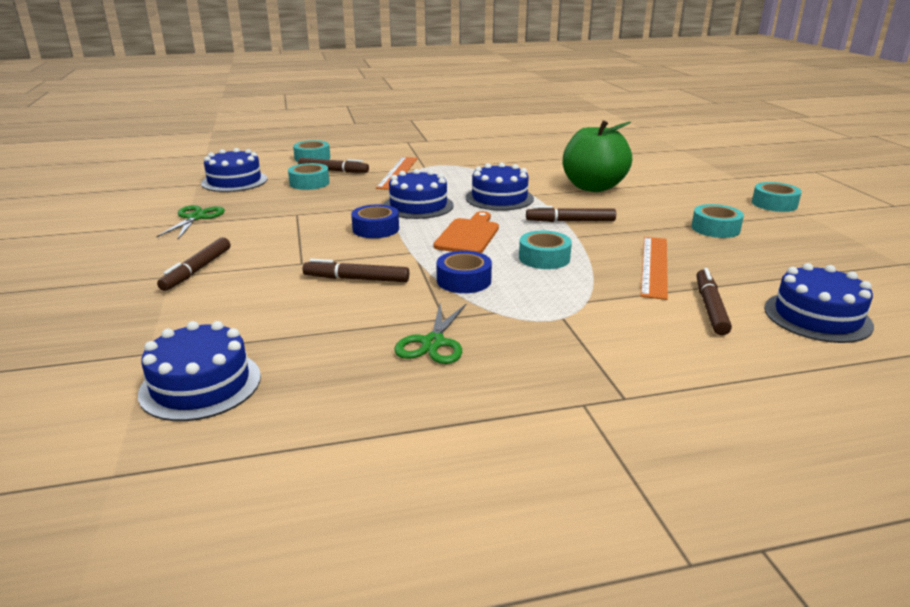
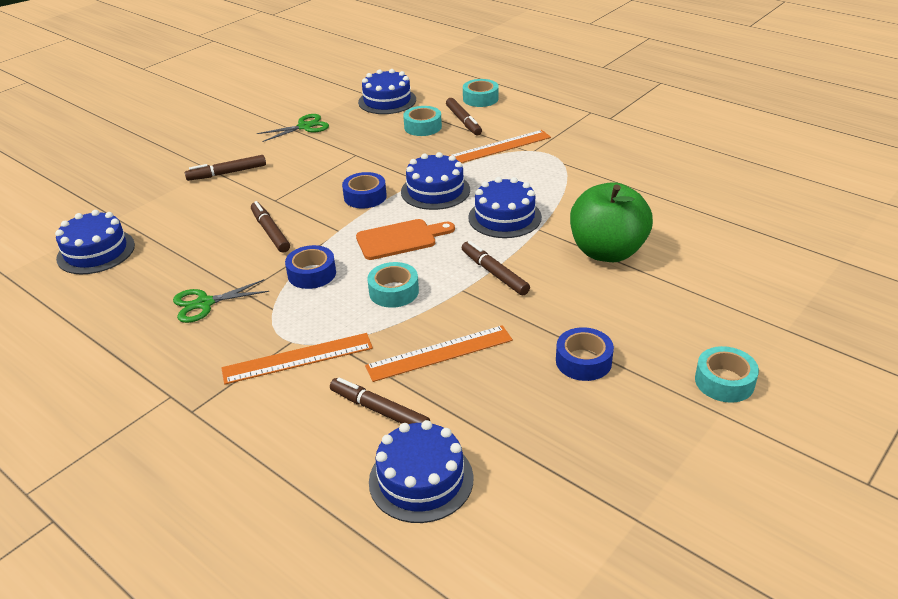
camera: 55 degrees right, 10 degrees up
turquoise tape [691,204,744,238] -> blue tape [556,327,614,381]
brown marker [697,268,732,336] -> brown marker turned 120 degrees counterclockwise [330,377,430,424]
none -> orange ruler [221,333,373,384]

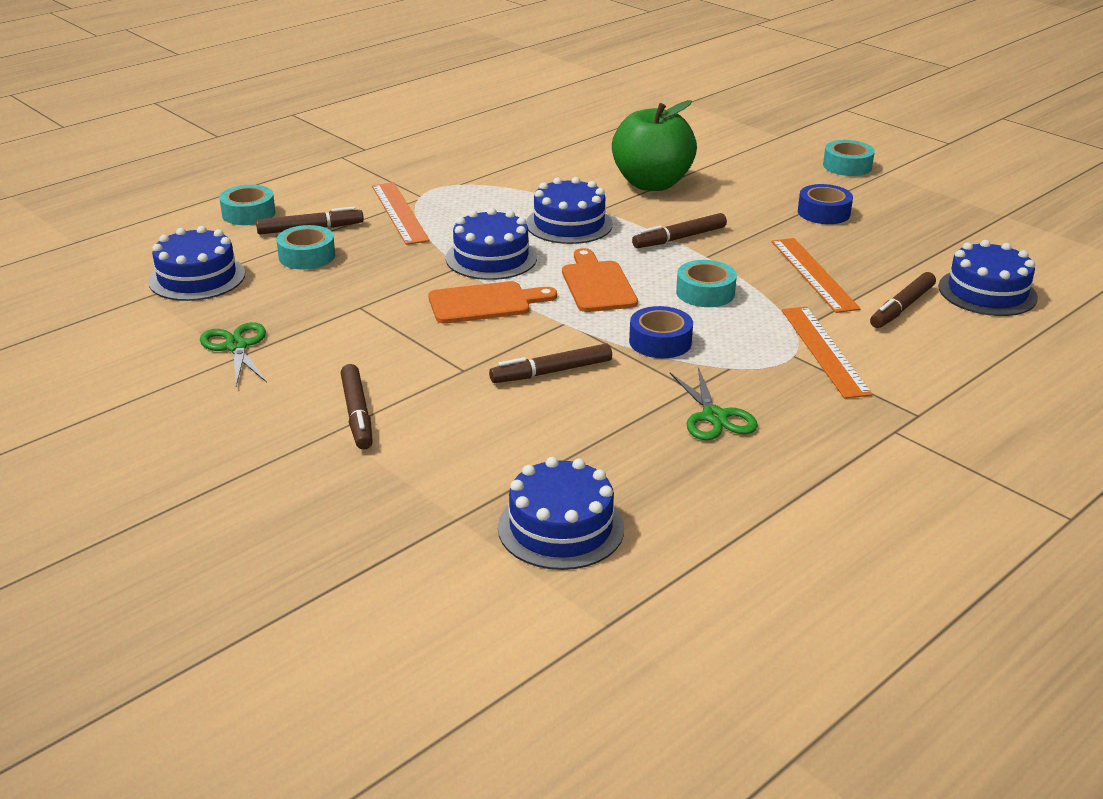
camera: 85 degrees left, 5 degrees down
blue tape [342,172,387,209] -> orange cutting board [429,281,557,324]

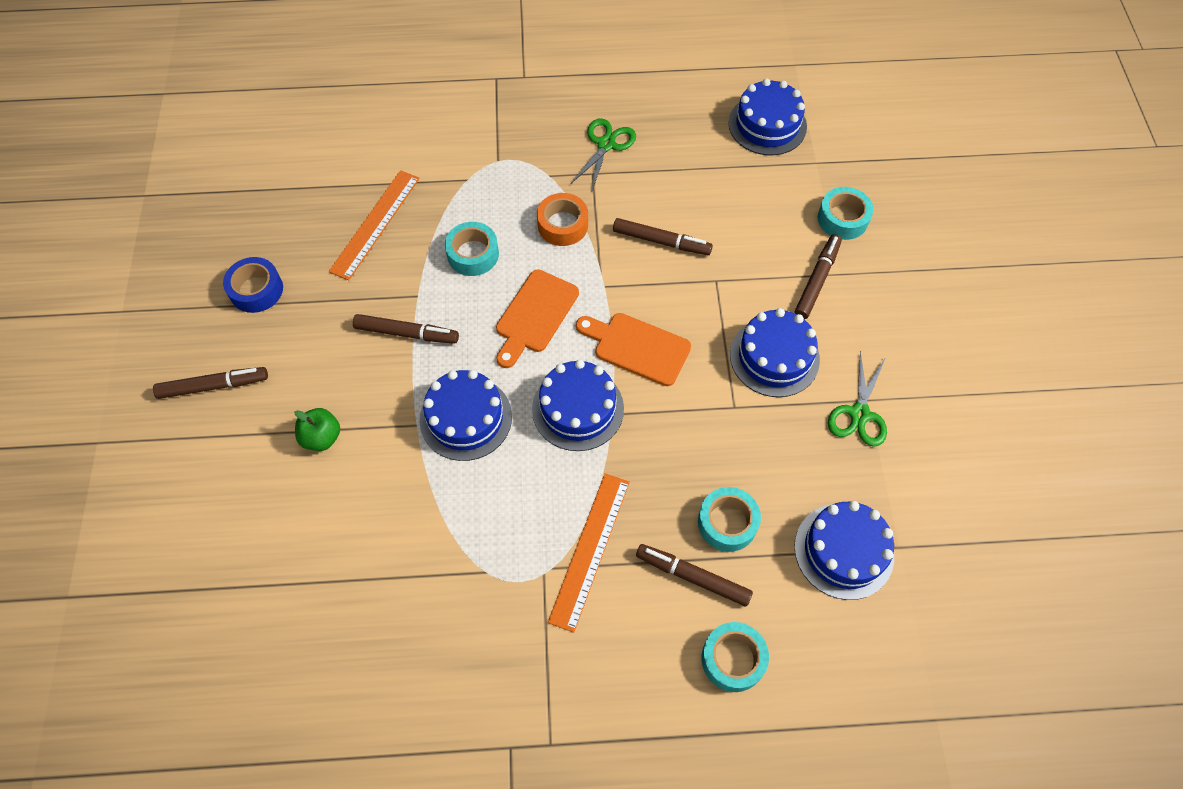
camera: 140 degrees left, 30 degrees up
green apple [612,100,697,191] -> green apple [295,408,340,451], size x0.45
blue tape [629,306,693,358] -> orange tape [537,193,588,246]
orange ruler [782,307,873,399] -> none
turquoise tape [823,140,875,176] -> turquoise tape moved to [818,187,873,240]
brown marker [870,272,936,328] -> brown marker moved to [153,367,268,399]
blue cake [938,240,1038,316] -> blue cake moved to [730,308,820,397]

